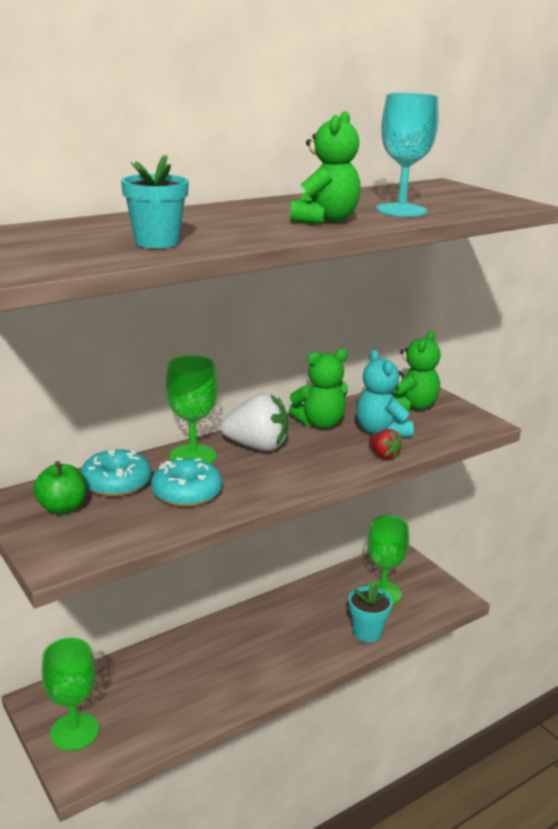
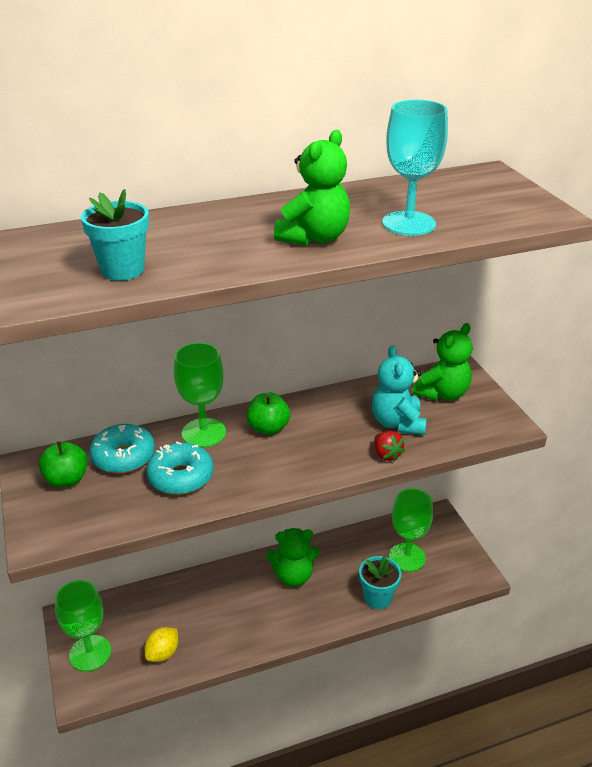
camera: 15 degrees right, 10 degrees up
white strawberry [221,393,288,451] -> green apple [247,393,290,435]
green teddy bear [289,349,348,429] -> green teddy bear moved to [266,528,319,587]
none -> yellow lemon [145,627,178,662]

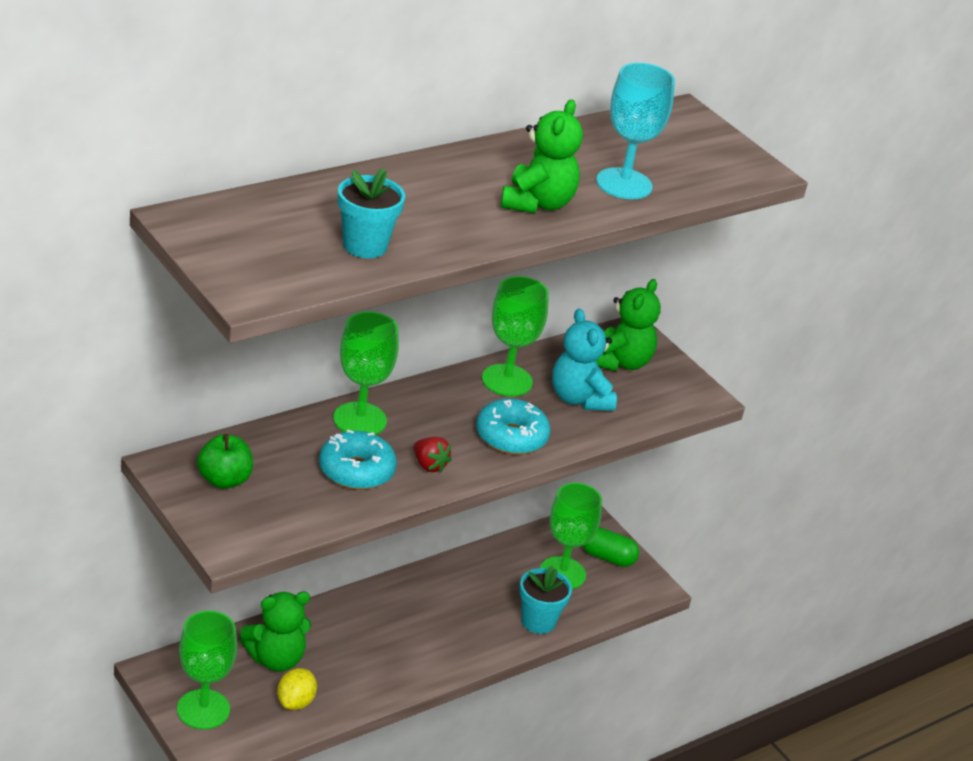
camera: 20 degrees left, 0 degrees up
turquoise donut [89,424,155,473] -> turquoise donut moved to [476,399,551,455]
green apple [247,393,290,435] -> none
green teddy bear [266,528,319,587] -> green teddy bear moved to [240,592,311,672]
red strawberry [374,431,405,462] -> red strawberry moved to [414,437,452,473]
none -> green goblet [482,276,549,396]
none -> green capsule [583,527,639,567]

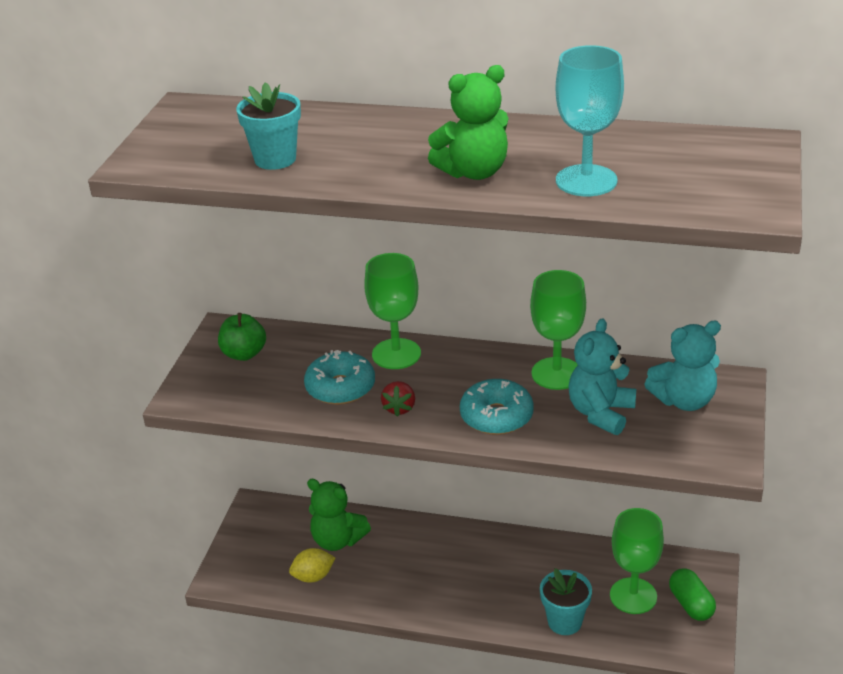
camera: 55 degrees right, 0 degrees up
green goblet [177,611,237,730] -> none
green teddy bear [596,279,661,371] -> turquoise teddy bear [644,321,721,411]

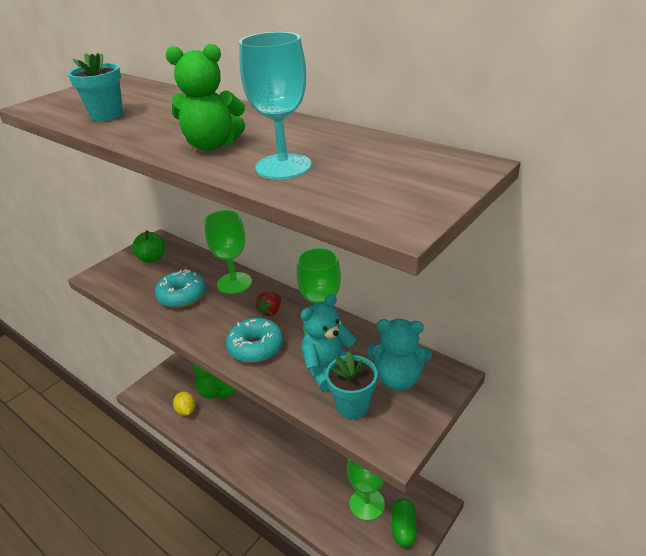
camera: 25 degrees right, 0 degrees up
yellow lemon [289,548,335,583] -> yellow lemon turned 60 degrees clockwise [173,392,196,416]
red strawberry [381,381,415,417] -> red strawberry moved to [256,292,281,317]
turquoise flower pot [540,568,592,635] -> turquoise flower pot moved to [326,351,378,419]

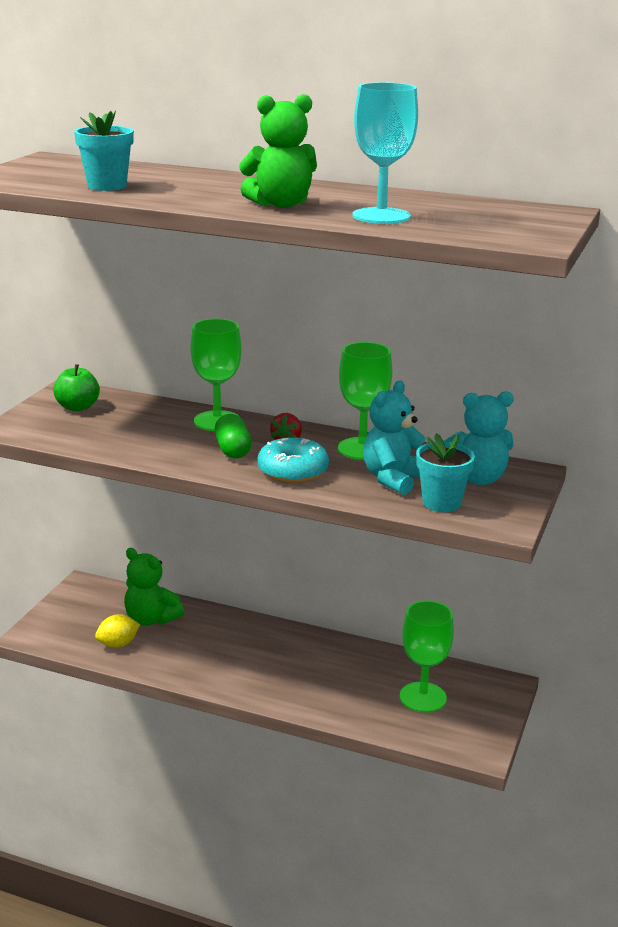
camera: 20 degrees left, 10 degrees down
turquoise donut [155,269,206,308] -> none
yellow lemon [173,392,196,416] -> yellow lemon turned 75 degrees counterclockwise [95,614,140,648]
green capsule [392,498,417,547] -> green capsule moved to [215,414,252,459]

